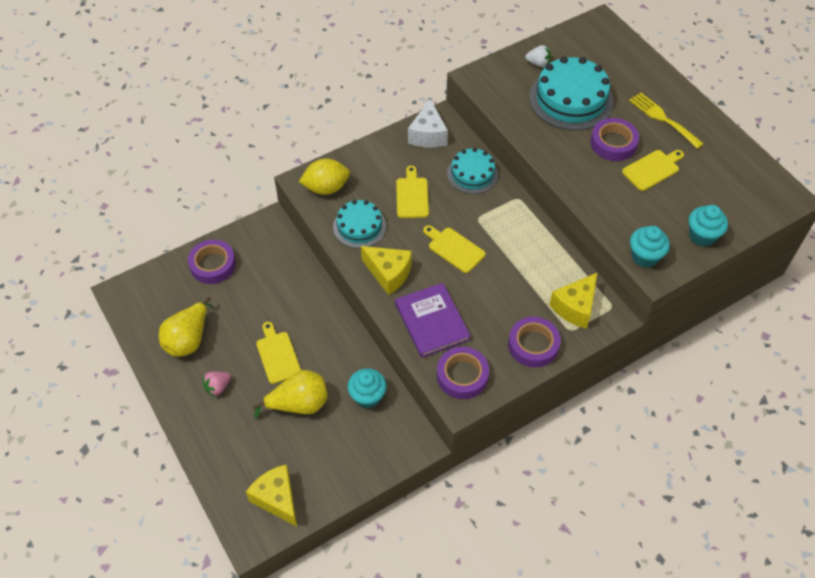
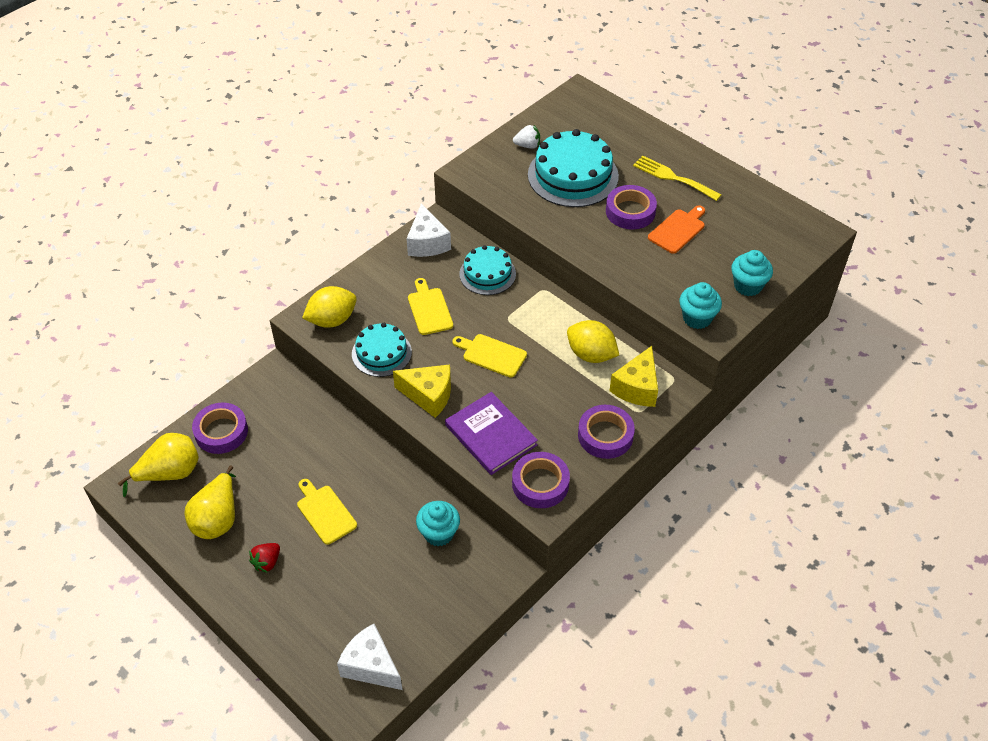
camera: 15 degrees left, 5 degrees down
pink strawberry [202,371,231,396] -> red strawberry [249,543,280,573]
yellow cheese [246,464,297,527] -> white cheese [337,624,402,690]
yellow pear [252,370,328,419] -> yellow pear moved to [118,433,199,497]
yellow cutting board [622,150,684,191] -> orange cutting board [648,206,705,254]
none -> yellow lemon [567,320,619,363]

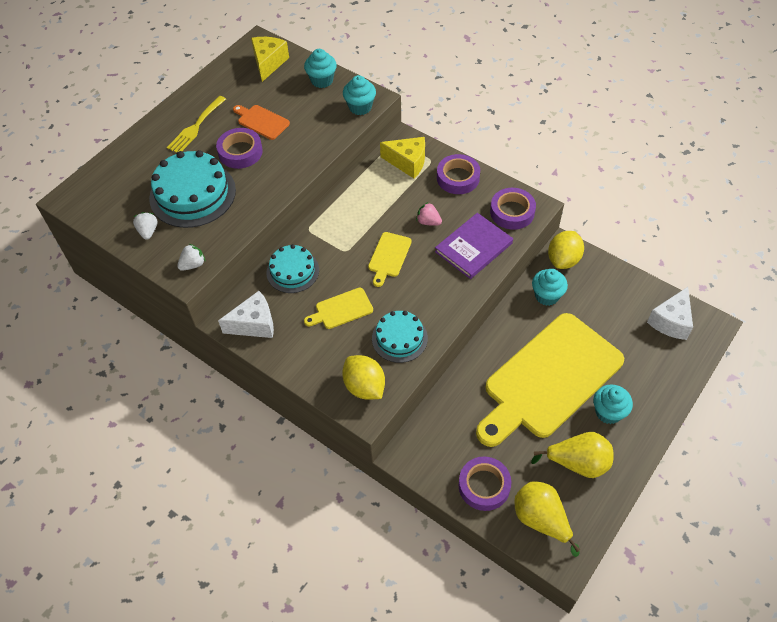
camera: 95 degrees left, 5 degrees up
red strawberry [249,543,280,573] -> turquoise cupcake [593,385,633,424]
yellow cutting board [297,479,357,545] -> yellow cutting board [476,313,624,447], size x2.50
yellow cheese [393,365,451,418] -> yellow cheese moved to [251,37,289,82]
yellow lemon [567,320,619,363] -> yellow lemon moved to [548,231,584,269]
none -> white strawberry [177,244,206,271]
none -> pink strawberry [416,202,442,226]

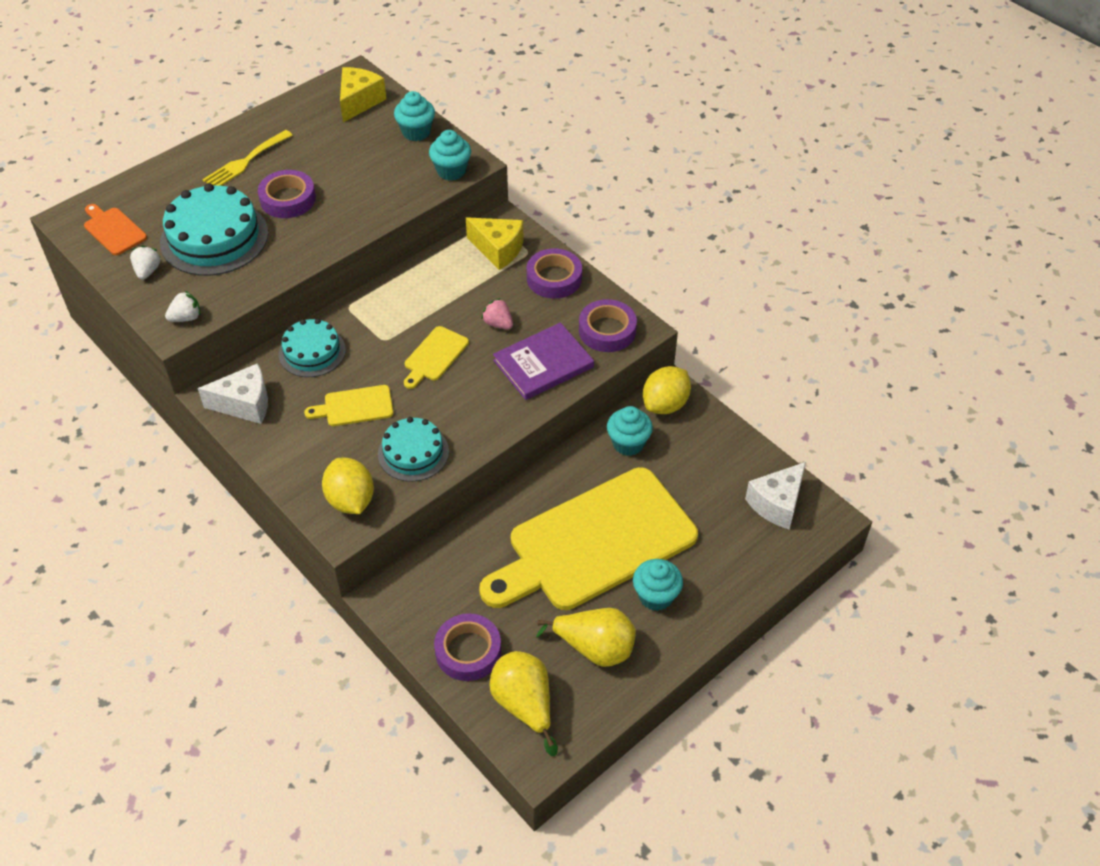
camera: 10 degrees right, 5 degrees down
orange cutting board [233,105,290,140] -> orange cutting board moved to [84,204,147,255]

